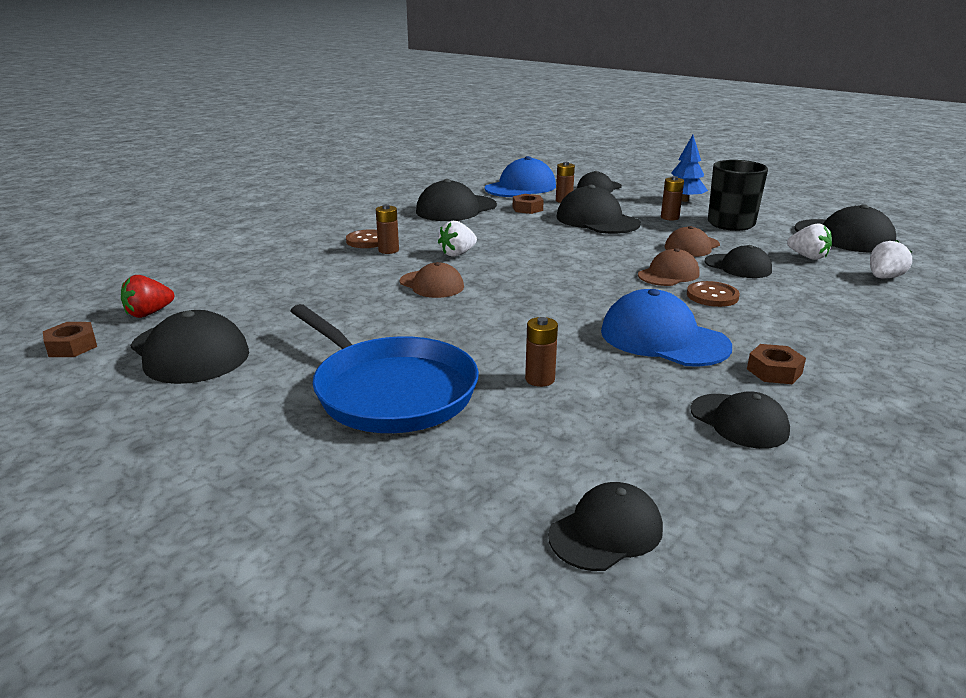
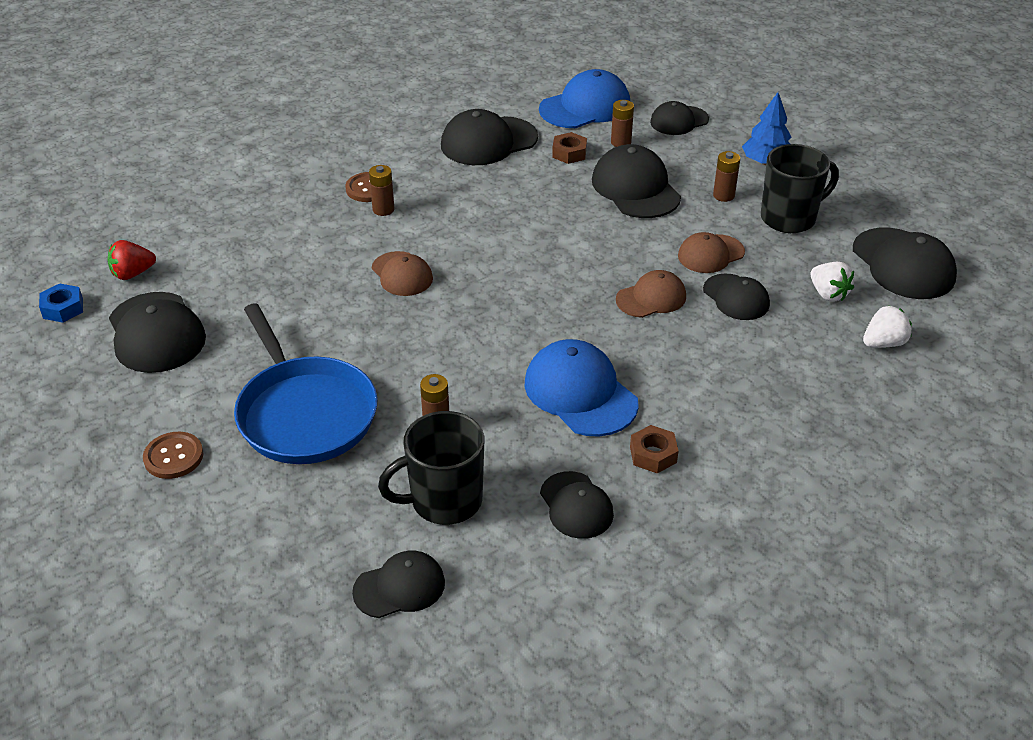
camera: 15 degrees right, 15 degrees up
brown nut [43,322,97,357] -> blue nut [39,283,83,323]
white strawberry [438,221,477,257] -> none
brown button [687,281,740,307] -> brown button moved to [143,432,204,479]
none -> black mug [378,411,484,525]

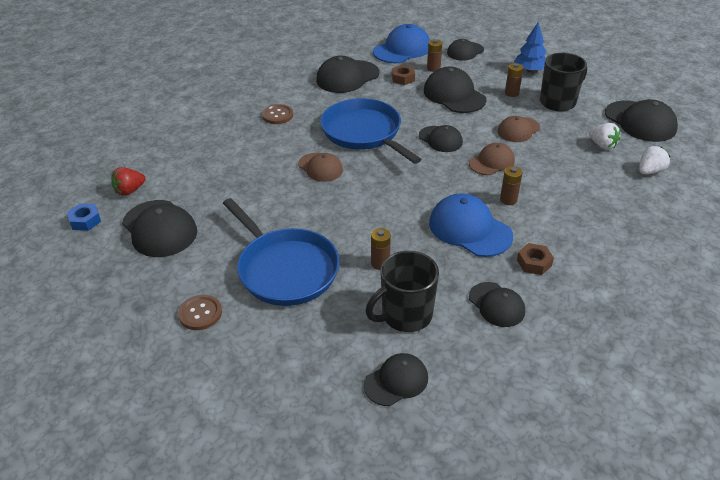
camera: 10 degrees left, 0 degrees up
brown battery [369,165,395,216] -> brown battery moved to [500,166,522,205]
black cap [703,273,770,320] -> black cap moved to [419,125,463,152]
none -> blue pan [320,98,421,164]

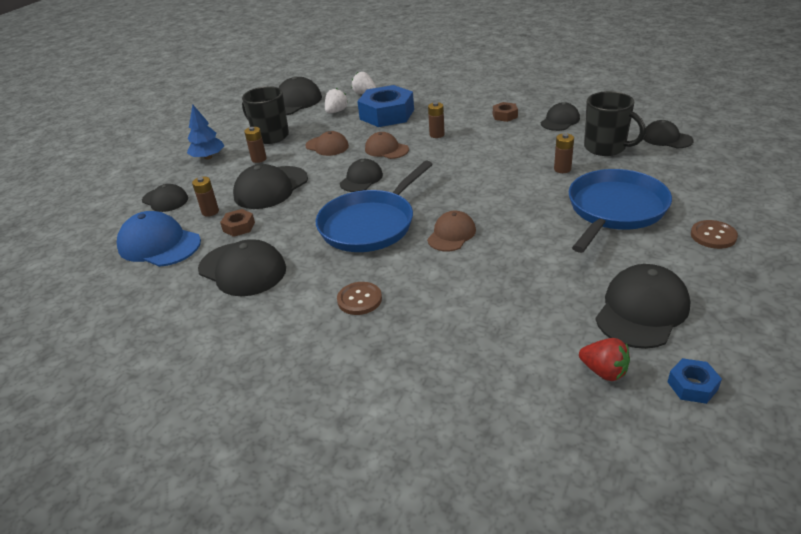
camera: 105 degrees left, 5 degrees down
blue cap [429,193,513,257] -> none
none -> blue nut [357,85,414,127]

